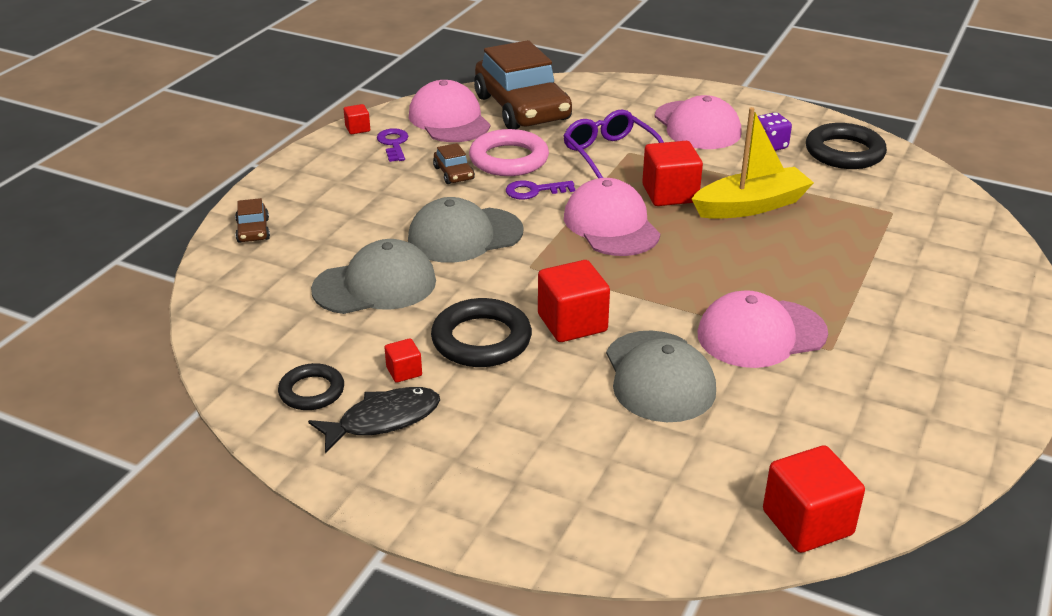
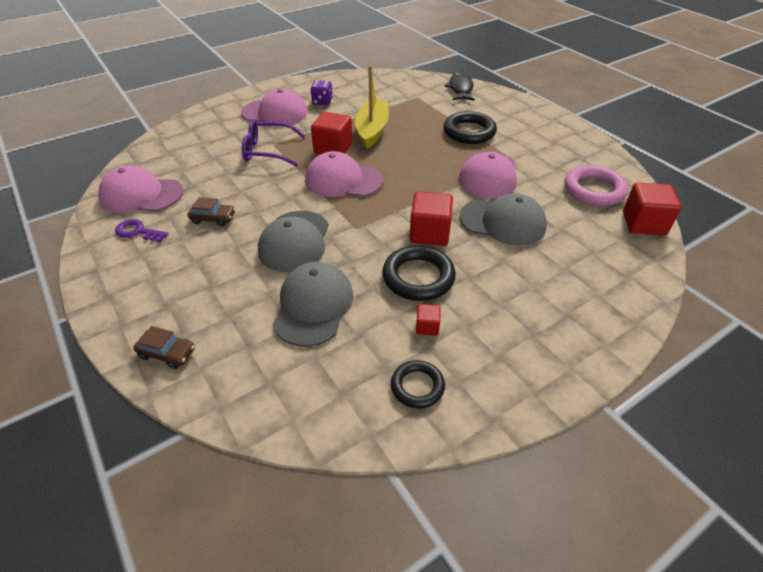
camera: 60 degrees left, 10 degrees up
black fish [308,387,440,453] -> black fish moved to [445,73,475,101]
red cube [344,104,370,134] -> none
pink ring [469,129,549,176] -> pink ring moved to [565,165,628,206]
brown car [474,40,572,129] -> none
purple key [506,180,575,200] -> none
black ring [806,123,887,169] -> black ring moved to [443,111,497,144]

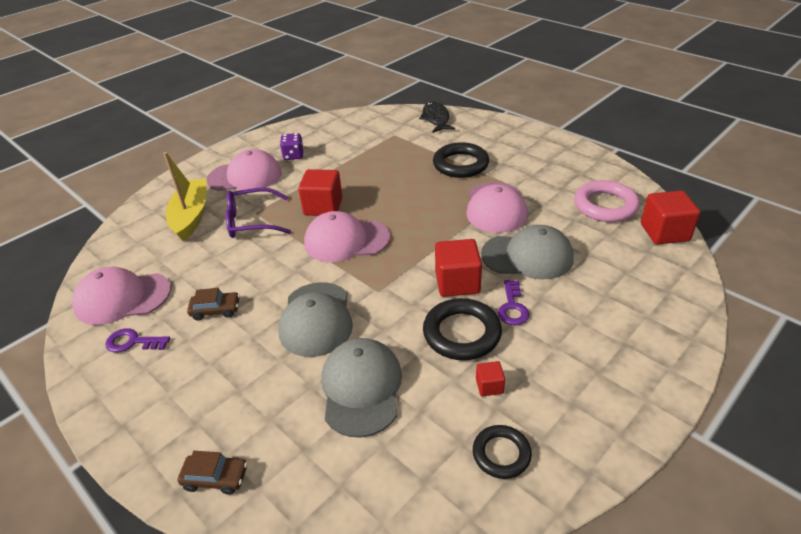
camera: 10 degrees left, 5 degrees down
yellow boat [355,66,389,149] -> yellow boat moved to [163,152,206,242]
none -> purple key [498,280,529,325]

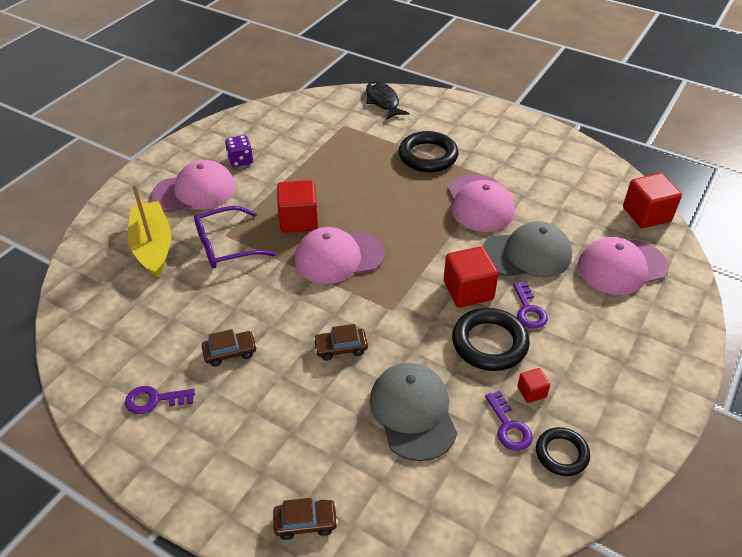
camera: 15 degrees left, 5 degrees up
pink cap [72,267,171,325] -> pink cap moved to [577,237,669,295]
grey cap [278,282,353,357] -> brown car [313,324,368,361]
pink ring [574,180,640,222] -> none
none -> purple key [485,391,533,451]

